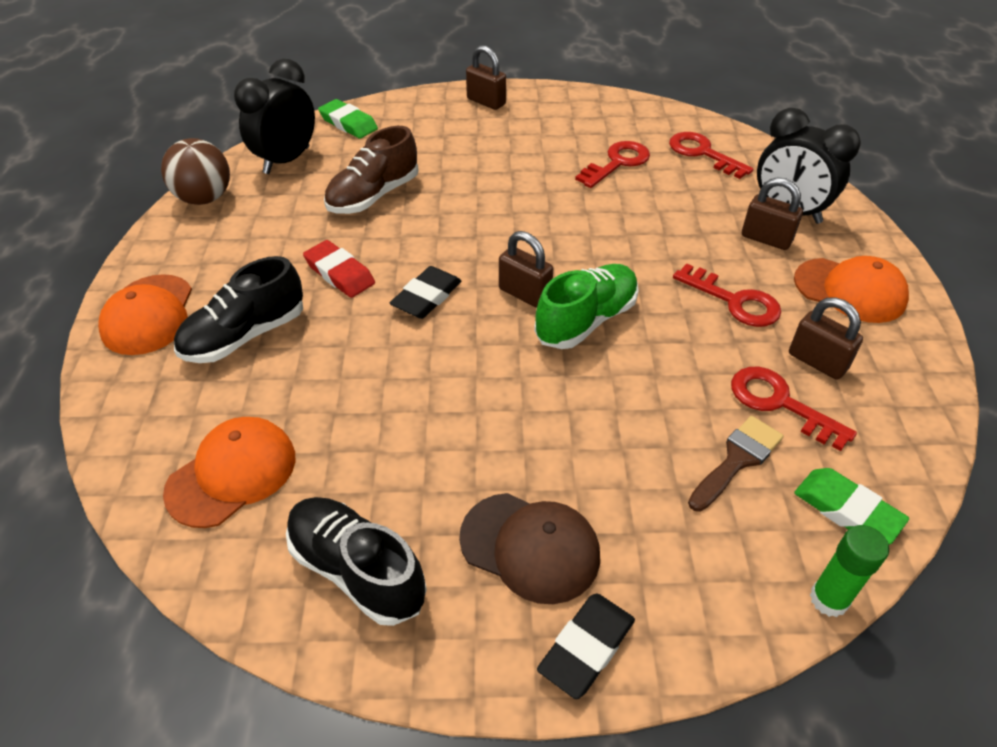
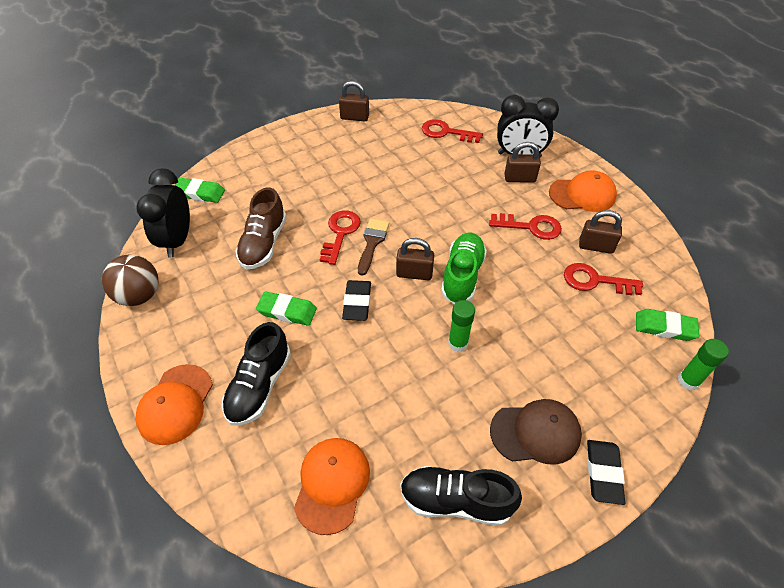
camera: 30 degrees left, 5 degrees up
orange cap [98,274,192,355] -> orange cap turned 45 degrees clockwise [135,364,213,445]
red eraser [303,240,375,298] -> green eraser [256,291,317,326]
brown padlock [466,45,506,110] -> brown padlock moved to [339,81,369,121]
red key [575,141,650,188] -> red key moved to [320,210,361,265]
brown brush [688,416,784,512] -> brown brush moved to [358,218,389,276]
none -> green glue stick [448,300,475,352]

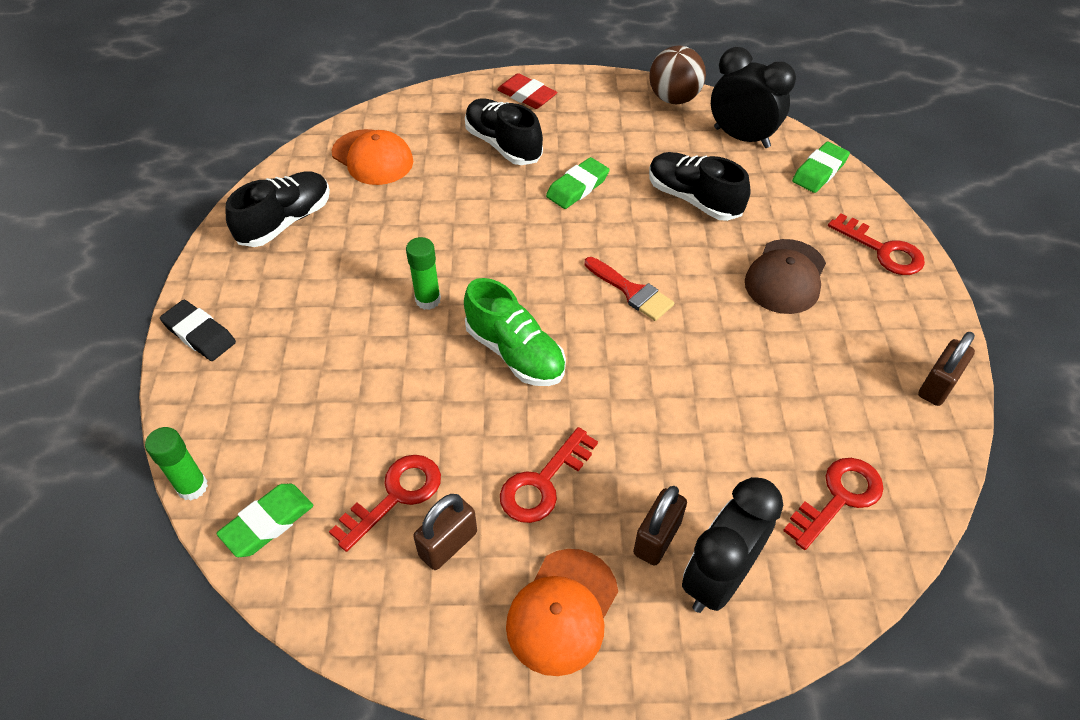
camera: 120 degrees right, 0 degrees up
orange cap [135,364,213,445] -> red eraser [497,73,557,109]
brown shoe [236,187,287,269] -> black shoe [649,152,750,221]
red key [320,210,361,265] -> red key moved to [828,214,925,275]
black eraser [342,280,371,321] -> none
brown brush [358,218,389,276] -> red brush [584,257,674,321]
brown padlock [396,238,434,280] -> none
brown cap [490,399,582,465] -> brown cap moved to [745,239,826,314]

